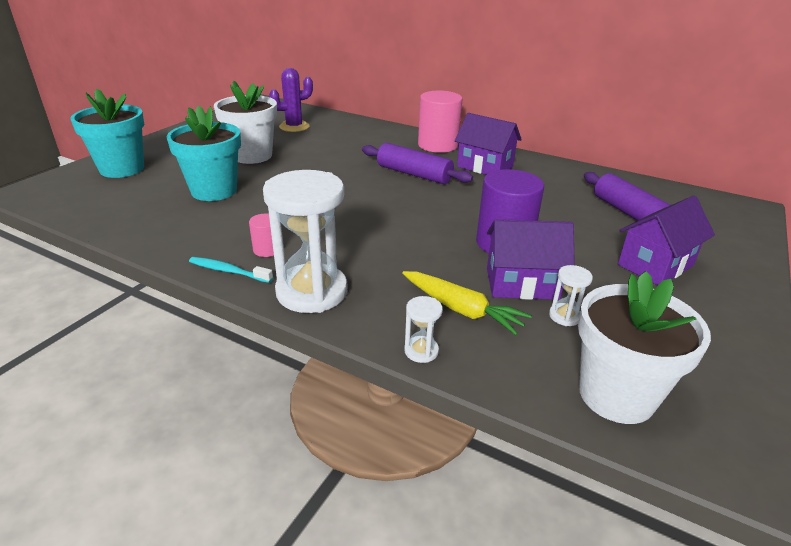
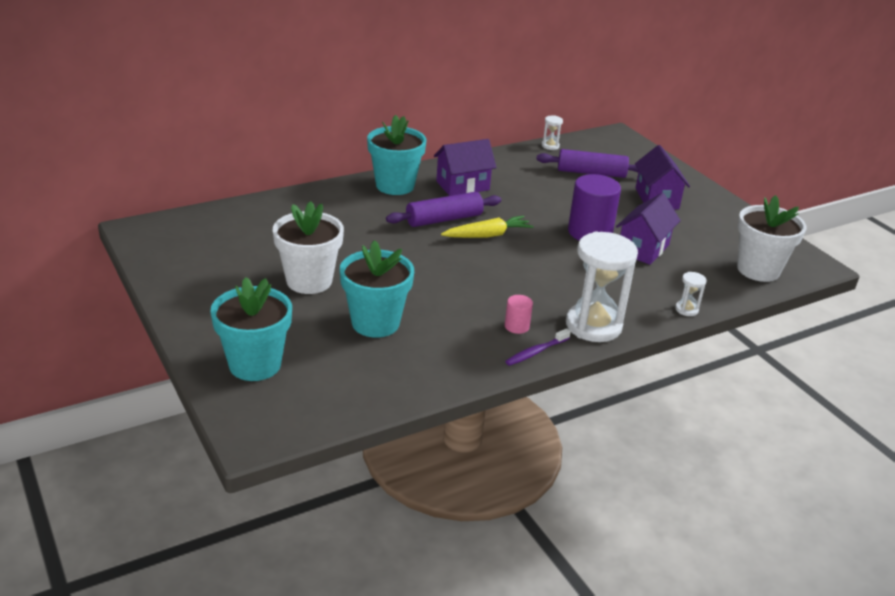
camera: 60 degrees left, 0 degrees up
turquoise toothbrush [189,257,273,283] -> purple toothbrush [505,328,571,366]
purple cactus [269,68,313,132] -> none
yellow carrot [402,271,532,335] -> yellow carrot moved to [441,216,534,238]
pink cylinder [418,91,463,153] -> turquoise flower pot [367,115,427,195]
white hourglass [549,265,593,326] -> white hourglass moved to [542,116,563,150]

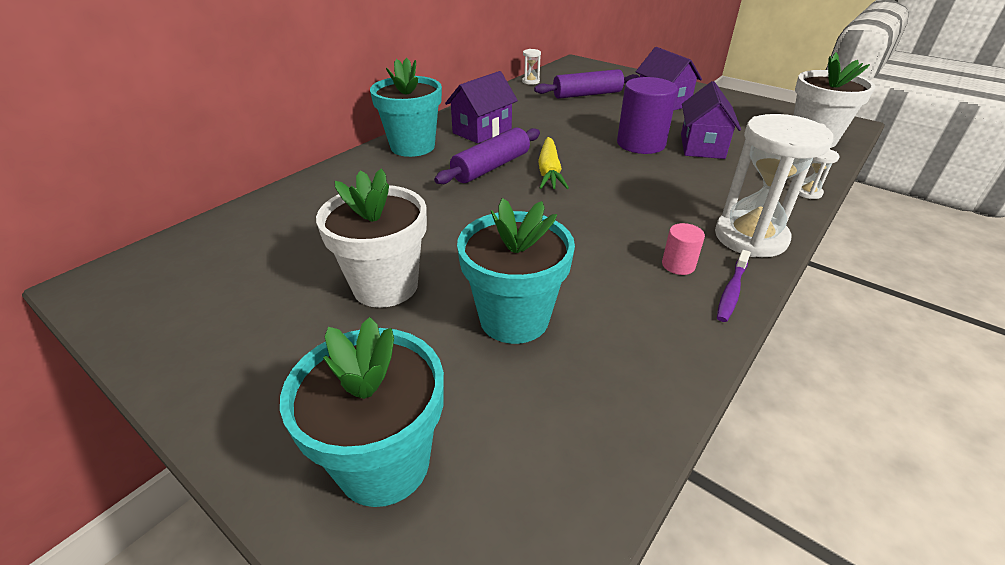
camera: 20 degrees left, 5 degrees up
yellow carrot [441,216,534,238] -> yellow carrot turned 135 degrees clockwise [538,137,569,189]

